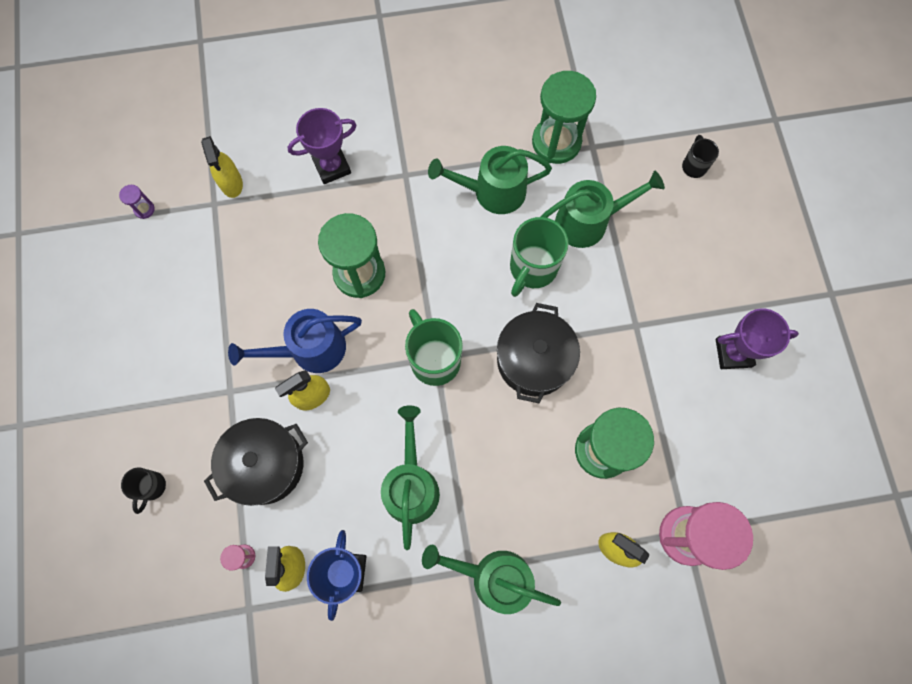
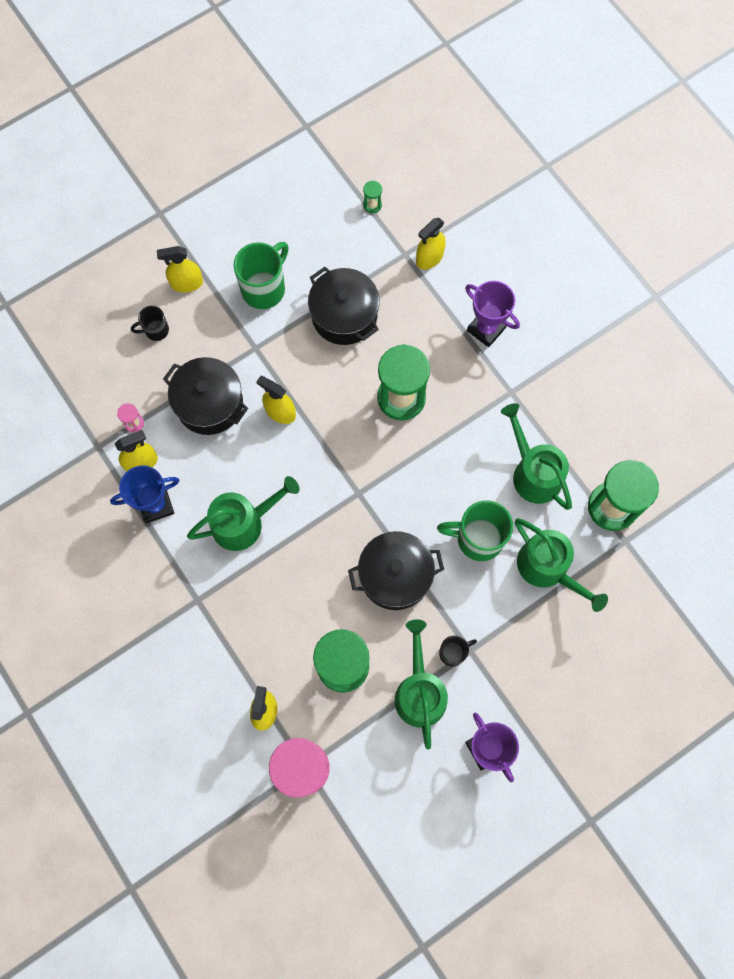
camera: 65 degrees right, 0 degrees up
purple hourglass [119,185,155,219] -> green hourglass [363,180,382,213]
blue watering can [228,309,362,373] -> none
green mug [405,309,463,386] -> green mug moved to [234,242,289,309]
green watering can [422,545,561,614] -> green watering can moved to [395,619,448,750]
black mug [682,135,719,178] -> black mug moved to [439,635,477,666]
none -> yellow spray bottle [157,246,203,292]
none -> black pot [308,267,380,345]

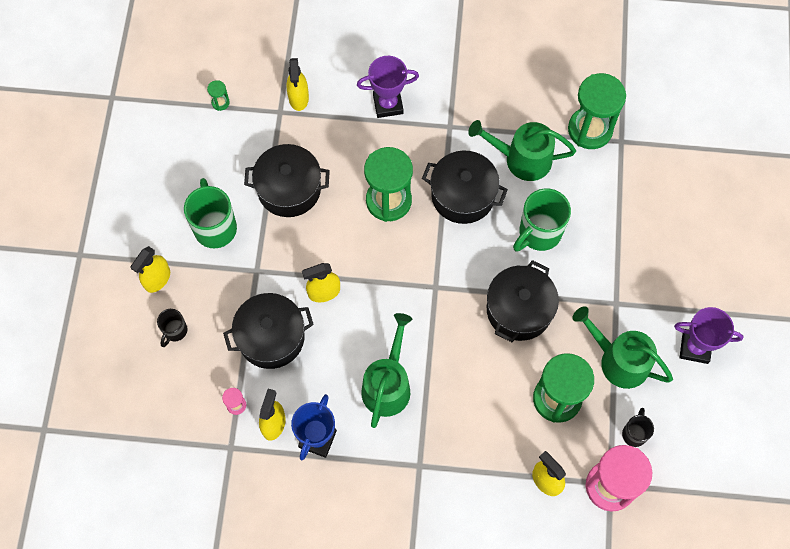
camera: 50 degrees left, 5 degrees down
black mug [439,635,477,666] -> black mug moved to [622,408,654,447]
green watering can [515,518,608,612] -> none
none -> black pot [422,150,508,224]

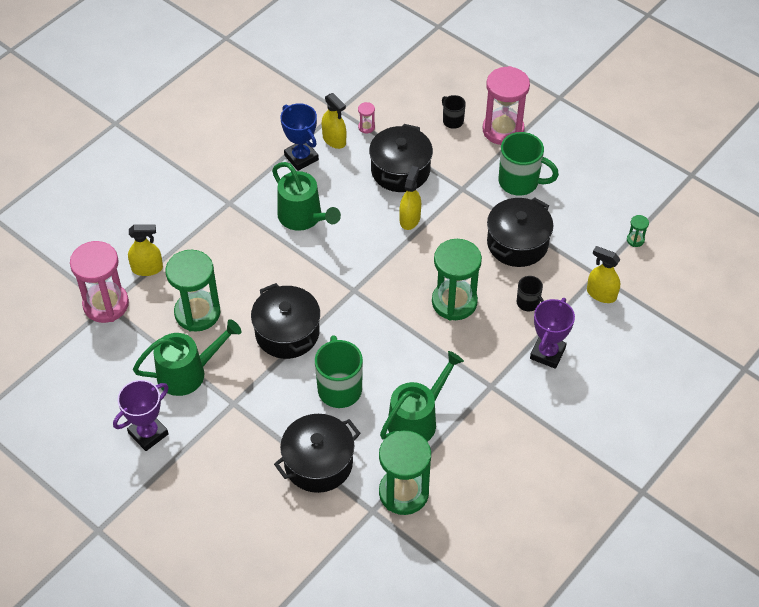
camera: 125 degrees right, 15 degrees down
yellow spray bottle [130,246,170,293] -> pink hourglass [483,66,530,145]
black pot [422,150,508,224] -> black pot moved to [274,414,361,493]
black mug [622,408,654,447] -> black mug moved to [517,276,544,311]

